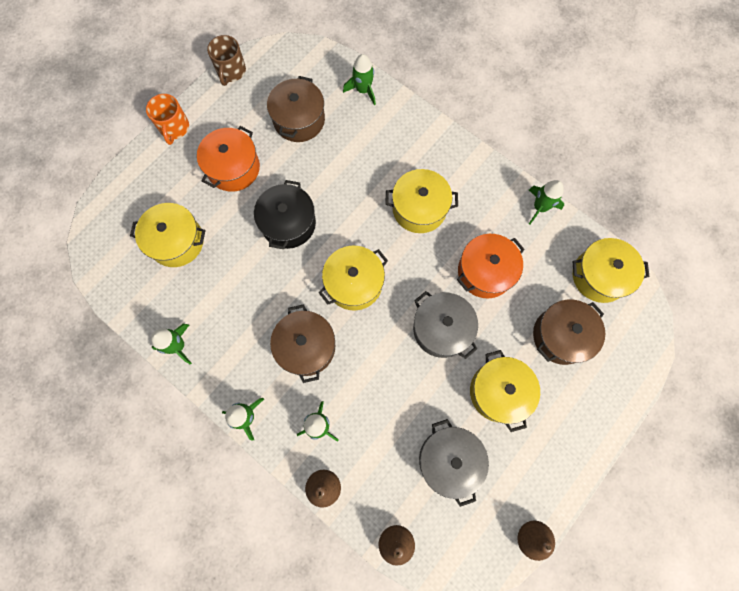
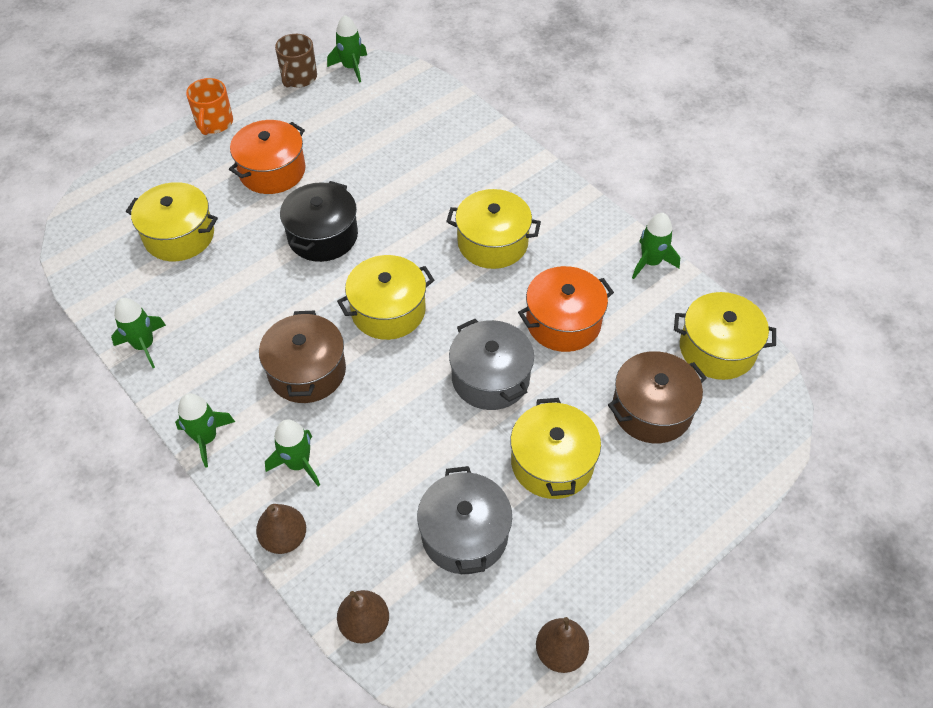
camera: 10 degrees right, 20 degrees down
brown pot [267,76,325,142] -> none
green rocket [343,54,376,105] -> green rocket moved to [327,15,367,83]

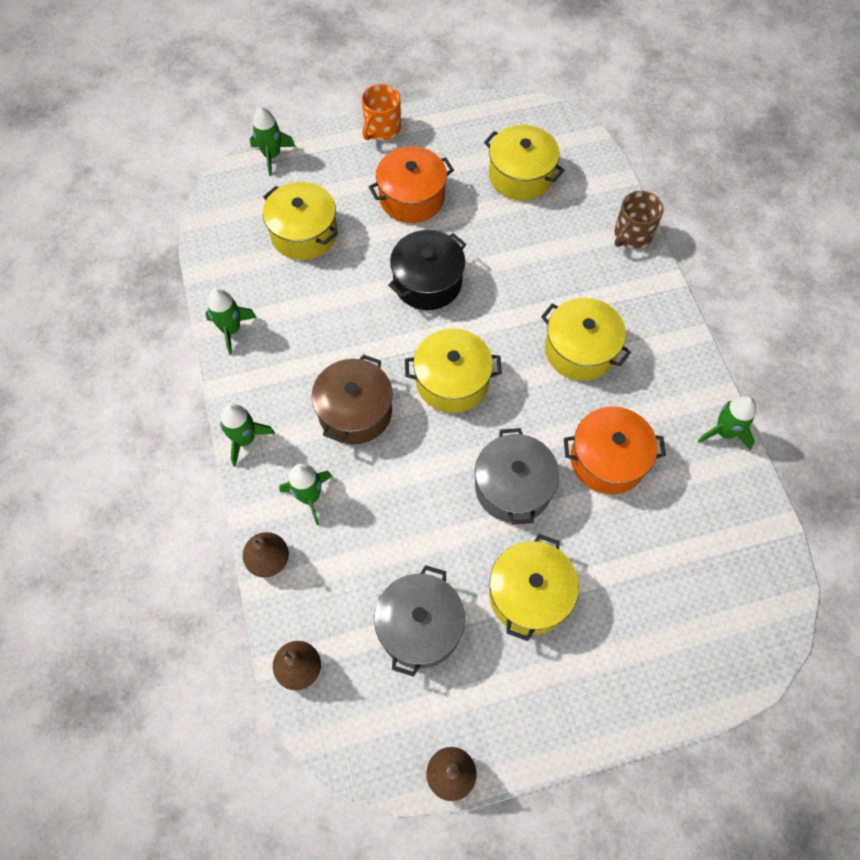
camera: 25 degrees right, 10 degrees up
brown mug [275,34,317,88] -> brown mug moved to [614,191,664,248]
green rocket [327,15,367,83] -> green rocket moved to [250,107,296,176]
brown pot [608,351,707,443] -> none
yellow pot [674,292,776,380] -> yellow pot moved to [484,125,564,201]

